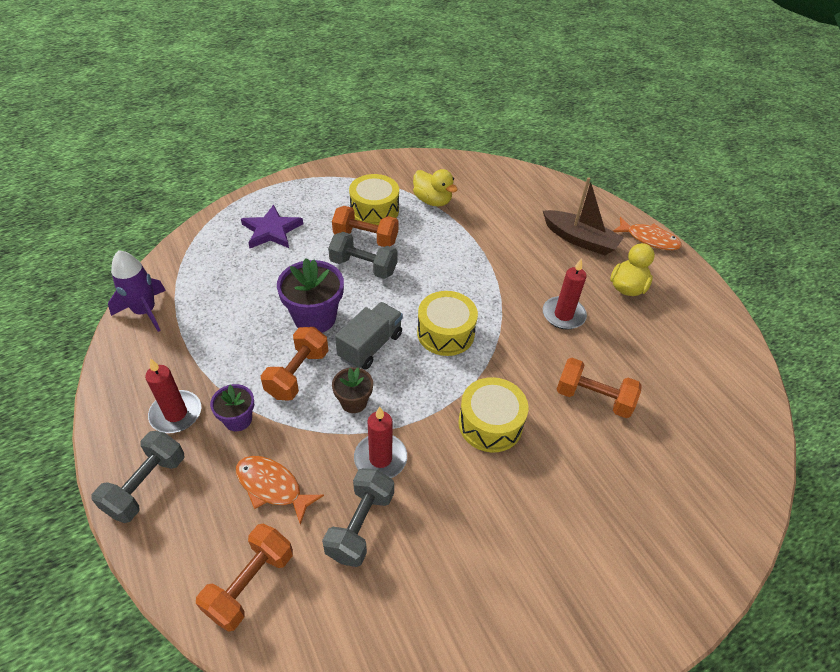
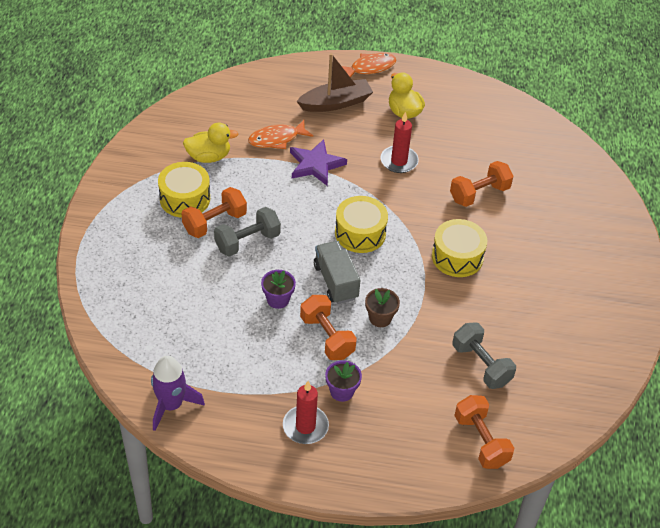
camera: 55 degrees left, 0 degrees up
grey dumbbell [92,431,184,523] -> none
orange fish [236,456,324,525] -> orange fish moved to [248,120,313,149]
purple star [241,205,303,248] -> purple star moved to [290,139,347,185]
purple flower pot [277,258,344,333] -> purple flower pot [261,270,296,309], size x0.57
red candle [354,407,407,478] -> none

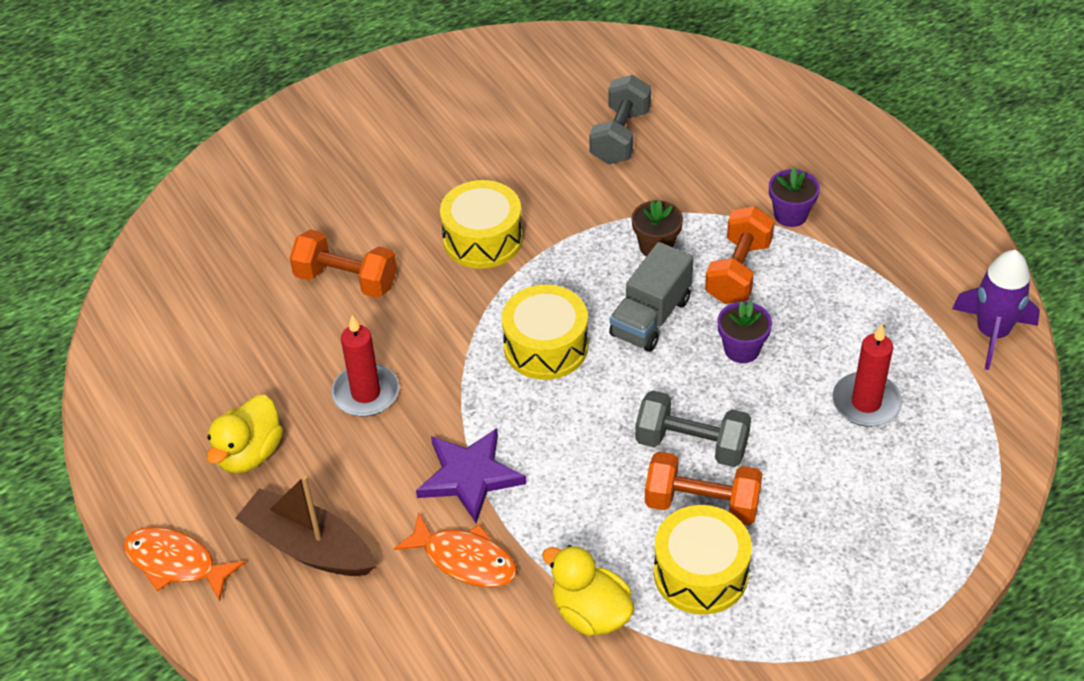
camera: 125 degrees left, 0 degrees up
red candle [283,381,329,444] -> red candle moved to [832,324,902,427]
orange dumbbell [454,395,514,469] -> none

